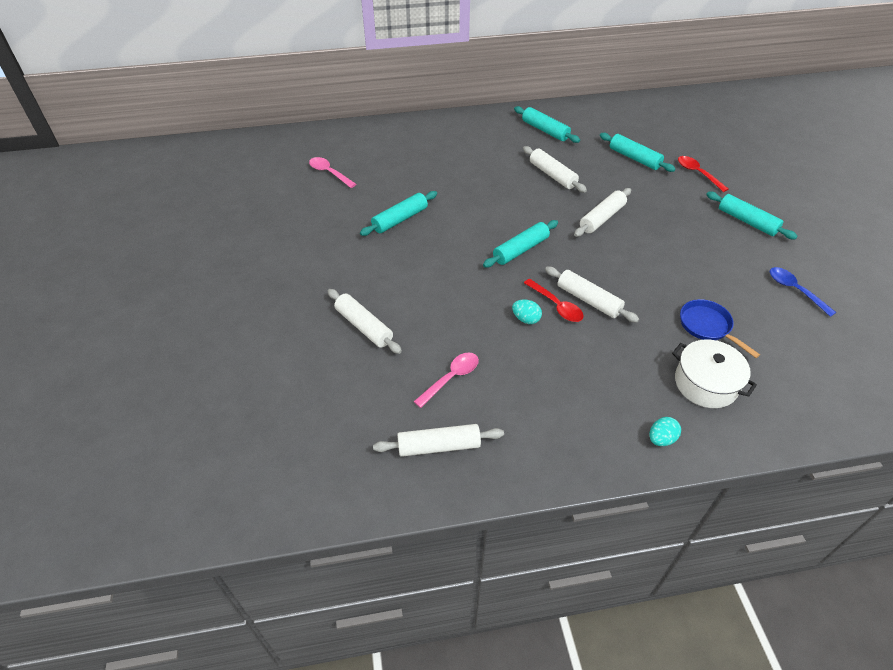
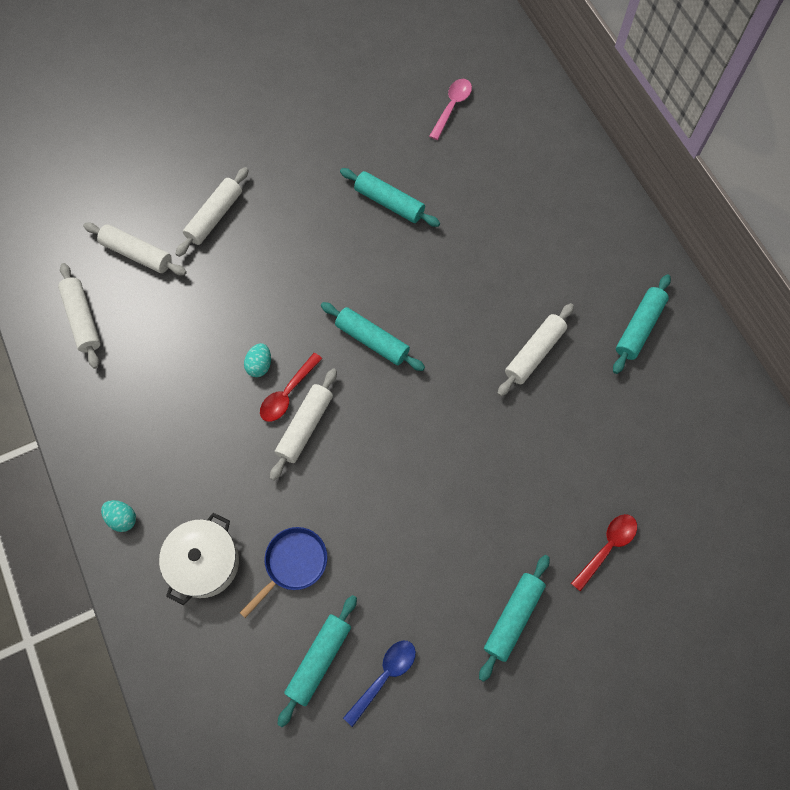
camera: 75 degrees right, 20 degrees up
pink spoon [413,352,479,408] -> none
white rolling pin [574,188,631,237] -> white rolling pin moved to [83,222,187,276]
turquoise rolling pin [600,133,675,172] -> turquoise rolling pin moved to [277,595,357,727]

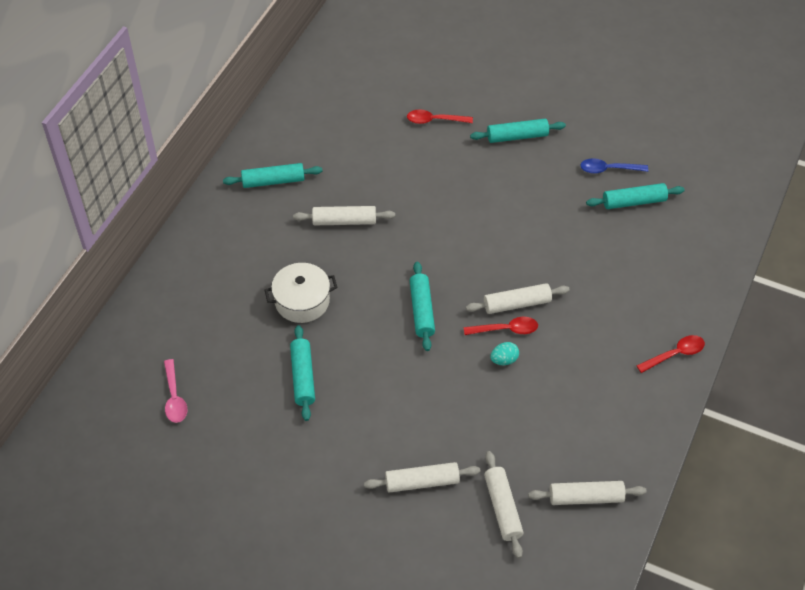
camera: 130 degrees left, 15 degrees down
white rolling pin [58,263,101,369] -> white rolling pin turned 60 degrees clockwise [528,481,647,505]
turquoise egg [101,500,136,532] -> red spoon [636,335,705,373]
white pot [159,513,239,605] -> white pot moved to [265,263,338,323]
blue pan [240,527,327,618] -> none
pink spoon [429,79,472,140] -> pink spoon turned 90 degrees counterclockwise [164,359,187,423]

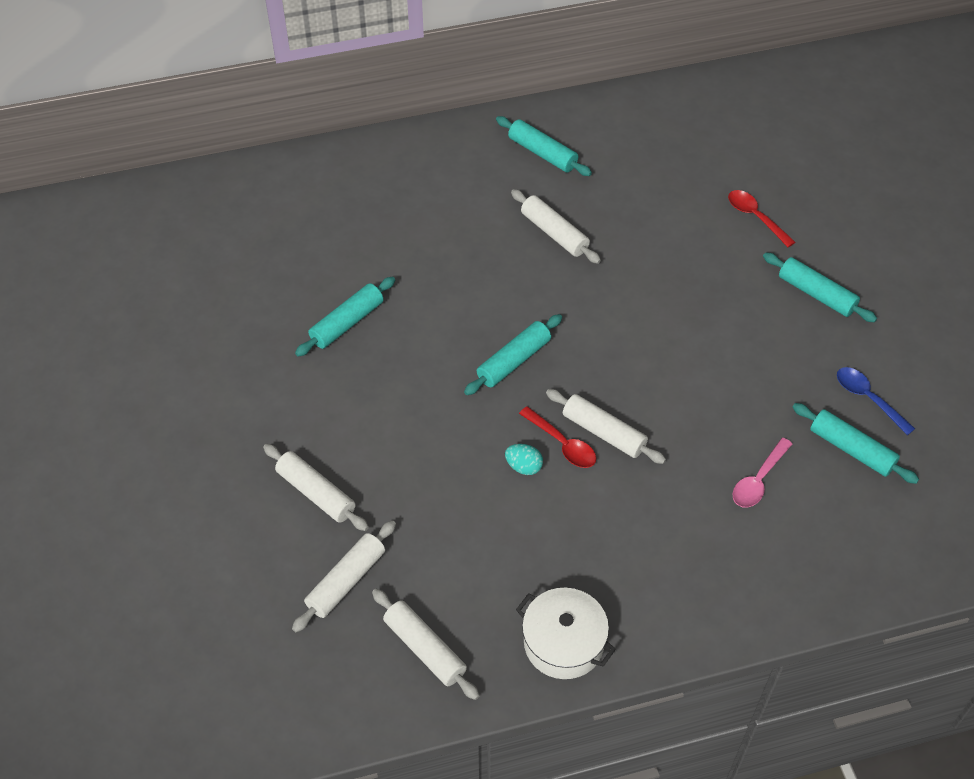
camera: 50 degrees right, 0 degrees up
pink spoon [164,359,187,423] -> pink spoon moved to [732,438,792,507]
white pot [265,263,338,323] -> white pot moved to [516,588,616,679]
red spoon [636,335,705,373] -> none

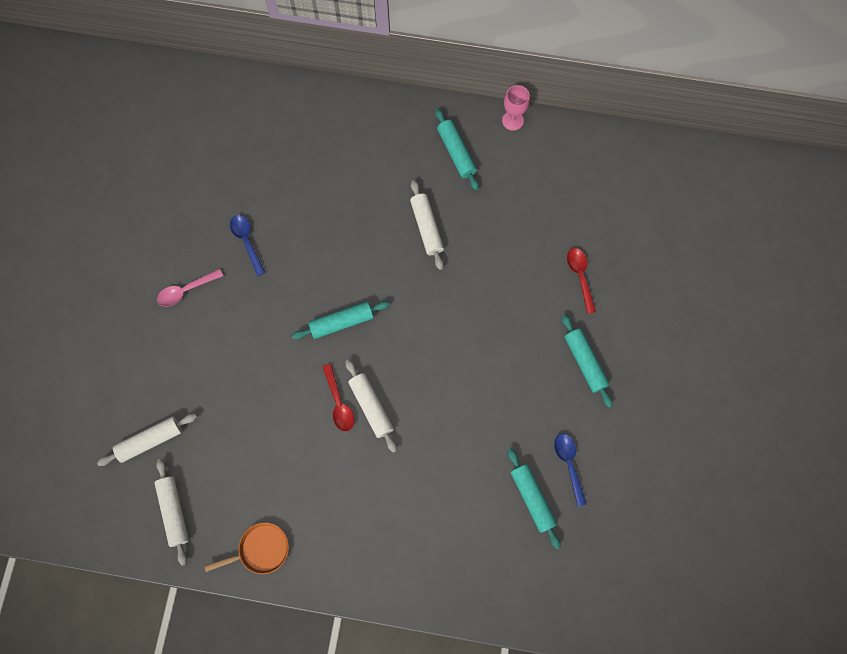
camera: 25 degrees right, 20 degrees up
white rolling pin [263,444,369,531] -> none
turquoise rolling pin [295,277,395,357] -> blue spoon [230,215,265,276]
turquoise egg [505,444,543,475] -> none
white pot [516,588,616,679] -> orange pan [204,522,289,574]
pink spoon [732,438,792,507] -> pink spoon moved to [157,269,223,307]
none -> pink goblet [502,85,530,131]

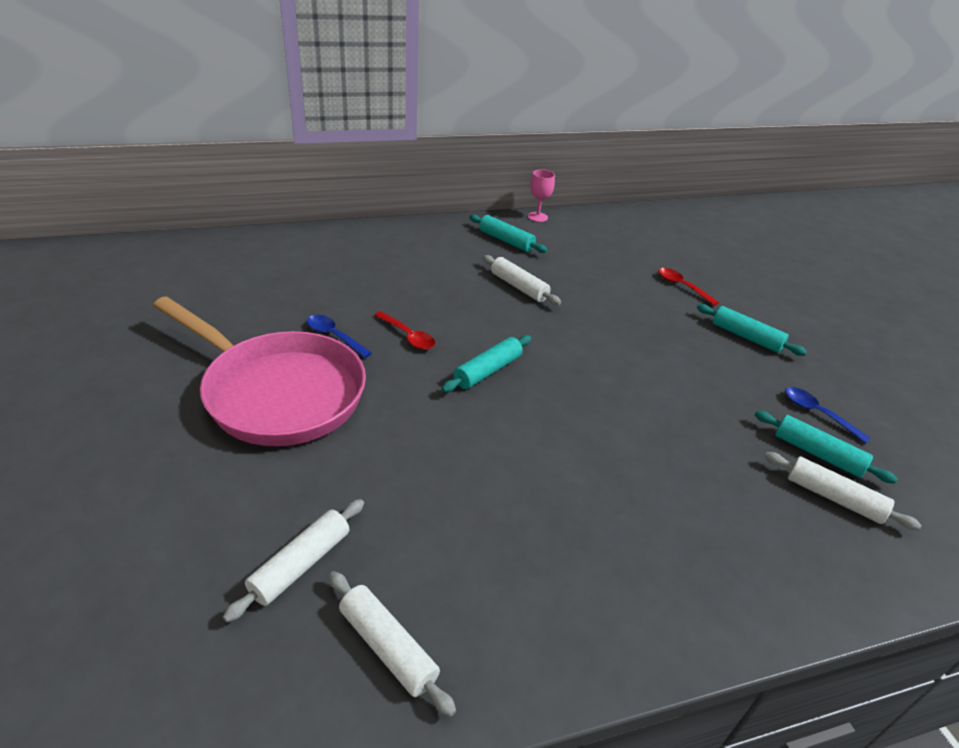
camera: 30 degrees left, 35 degrees down
pink spoon [157,269,223,307] -> pink pan [153,296,366,446]
orange pan [204,522,289,574] -> none
red spoon [323,364,354,432] -> red spoon moved to [374,311,435,350]
white rolling pin [346,359,397,453] -> white rolling pin moved to [765,452,921,530]

